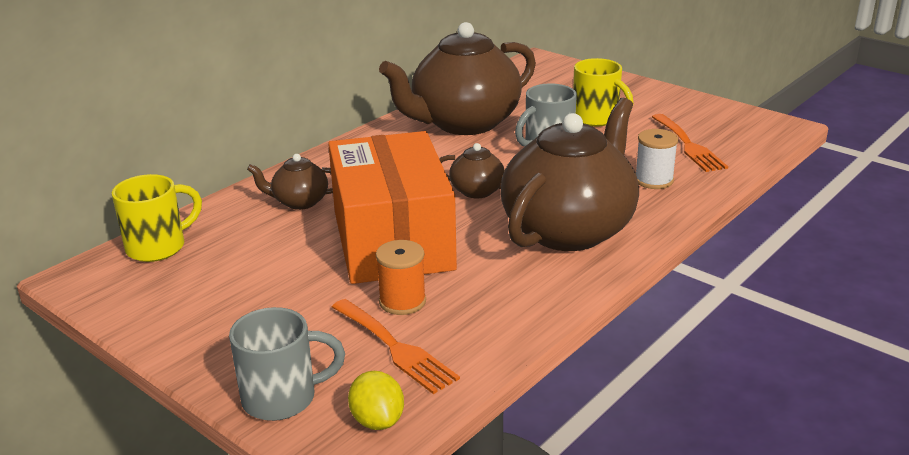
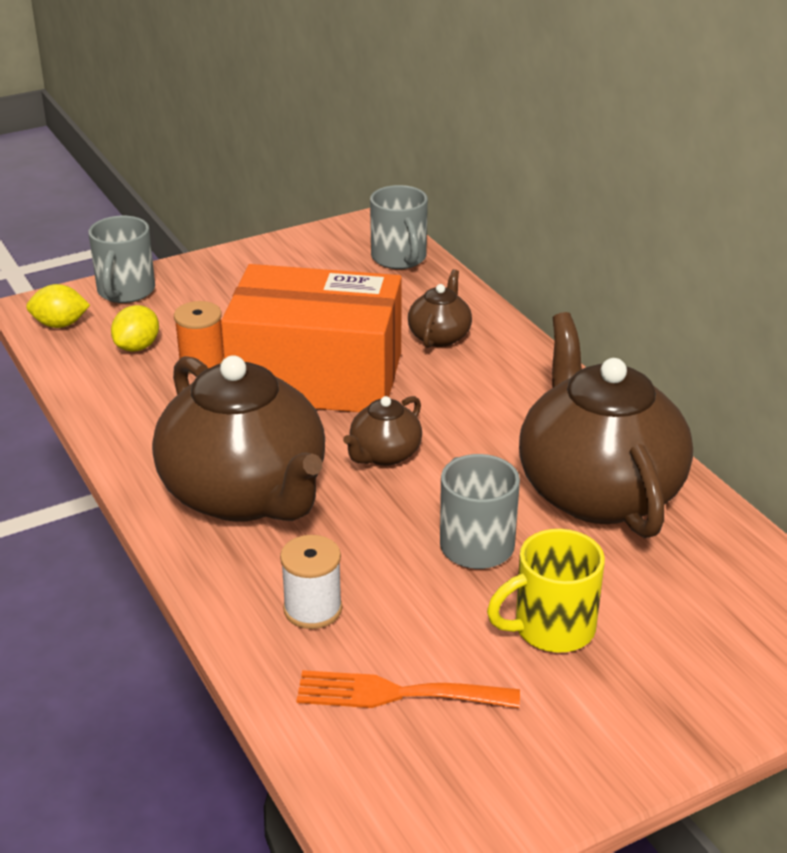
camera: 110 degrees right, 5 degrees up
yellow mug [112,174,202,262] -> grey mug [370,185,428,269]
orange fork [332,299,460,394] -> yellow lemon [111,305,159,352]

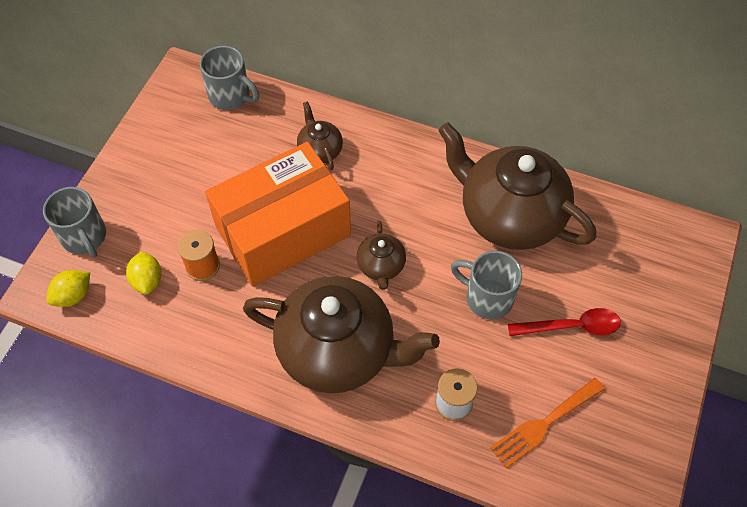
camera: 40 degrees left, 25 degrees up
yellow mug [487,529,605,653] -> red spoon [508,308,621,336]

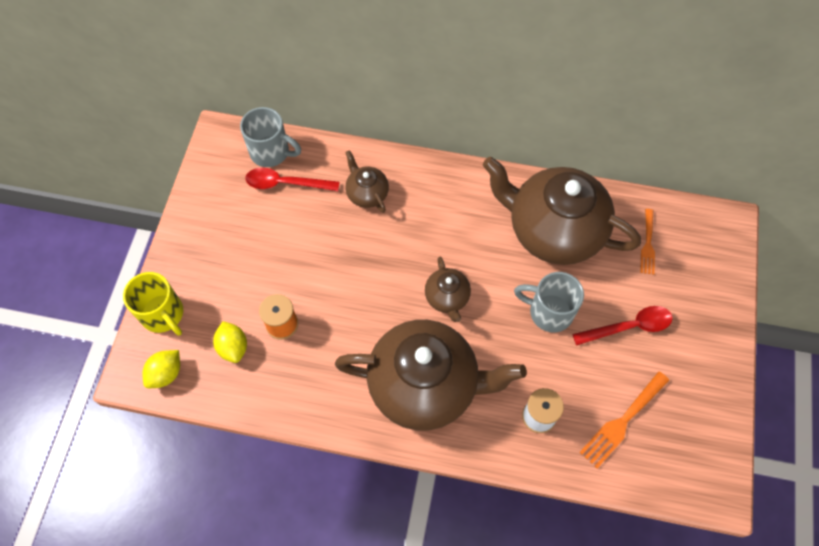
camera: 10 degrees left, 5 degrees up
grey mug [43,187,106,258] -> yellow mug [123,272,183,336]
orange box [205,142,351,287] -> none
none -> red spoon [245,168,339,191]
none -> orange fork [640,209,655,275]

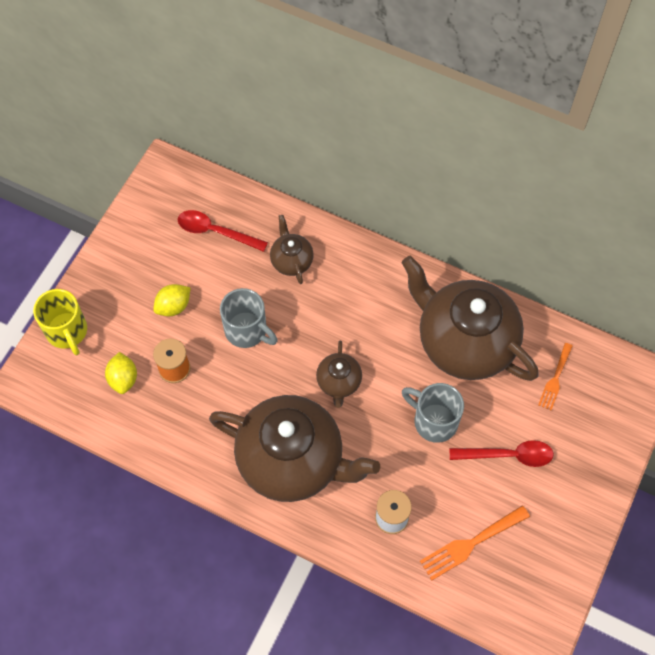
camera: 15 degrees right, 0 degrees up
yellow lemon [142,350,180,388] -> yellow lemon moved to [153,284,191,316]
grey mug [240,107,301,167] -> grey mug moved to [220,288,278,348]

